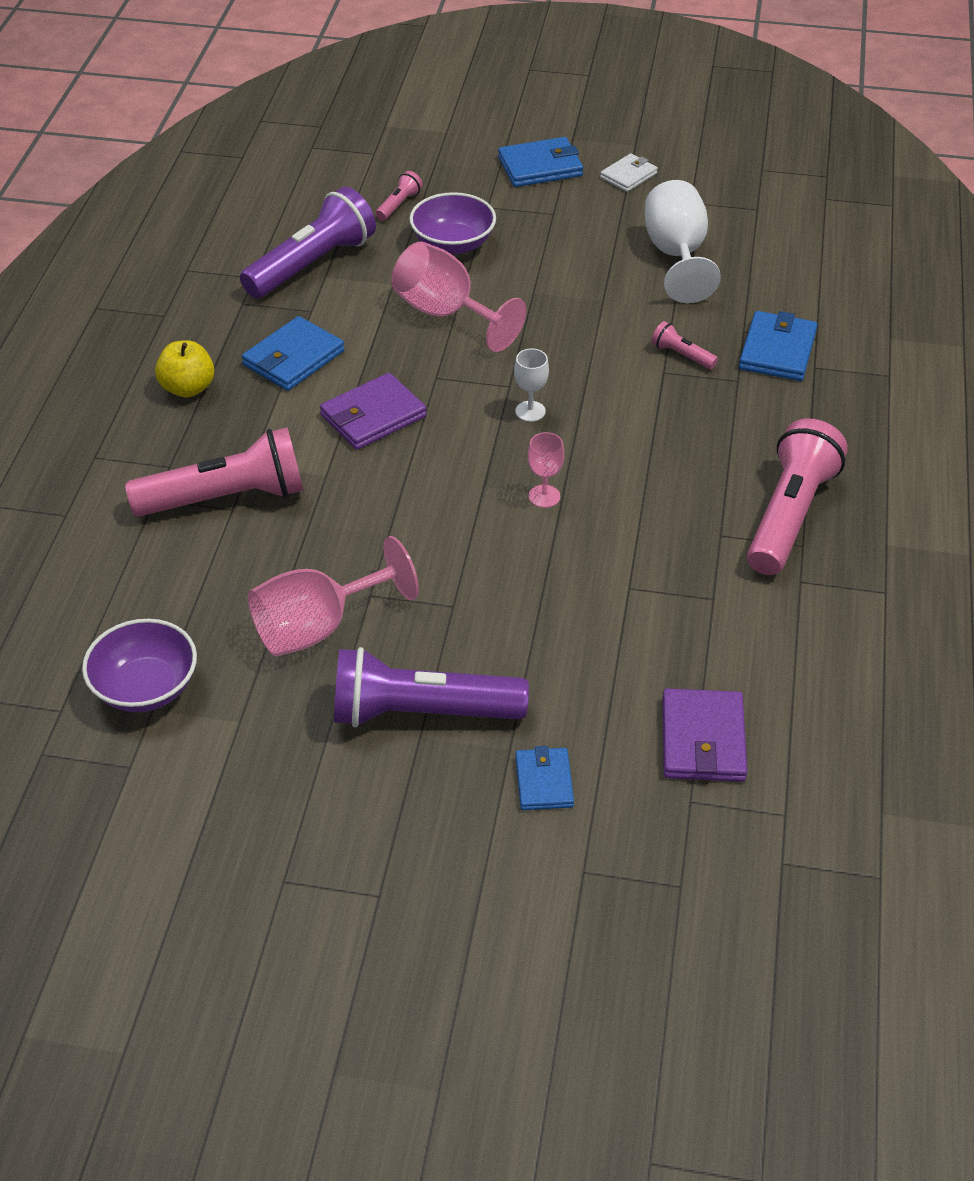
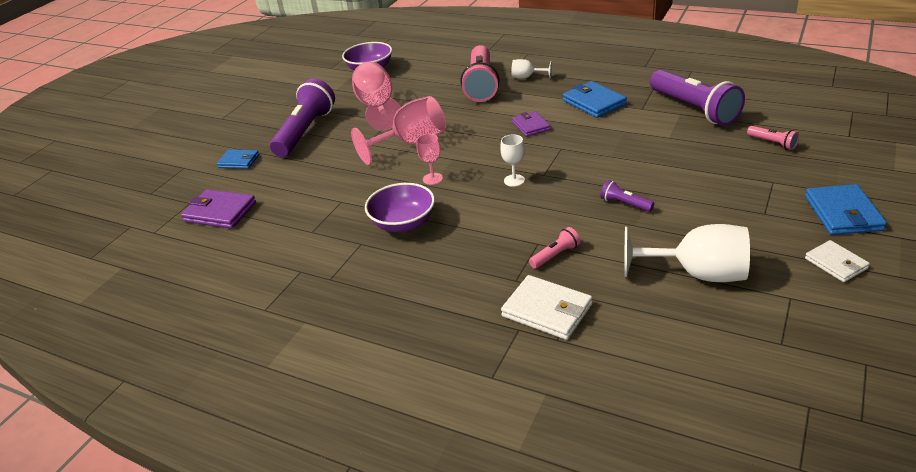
camera: 110 degrees right, 10 degrees down
yellow apple [155,340,215,398] -> none
purple wallet [320,373,427,450] -> purple wallet [512,111,550,137], size x0.64
pink goblet [391,241,527,352] -> pink goblet moved to [351,96,446,165]
purple bowl [409,192,496,255] -> purple bowl moved to [365,183,435,232]
blue wallet [739,311,817,381] -> white wallet [501,275,592,340]
pink flashlight [747,418,848,575] -> none
none -> white goblet [511,59,552,79]
none -> purple flashlight [601,180,654,212]

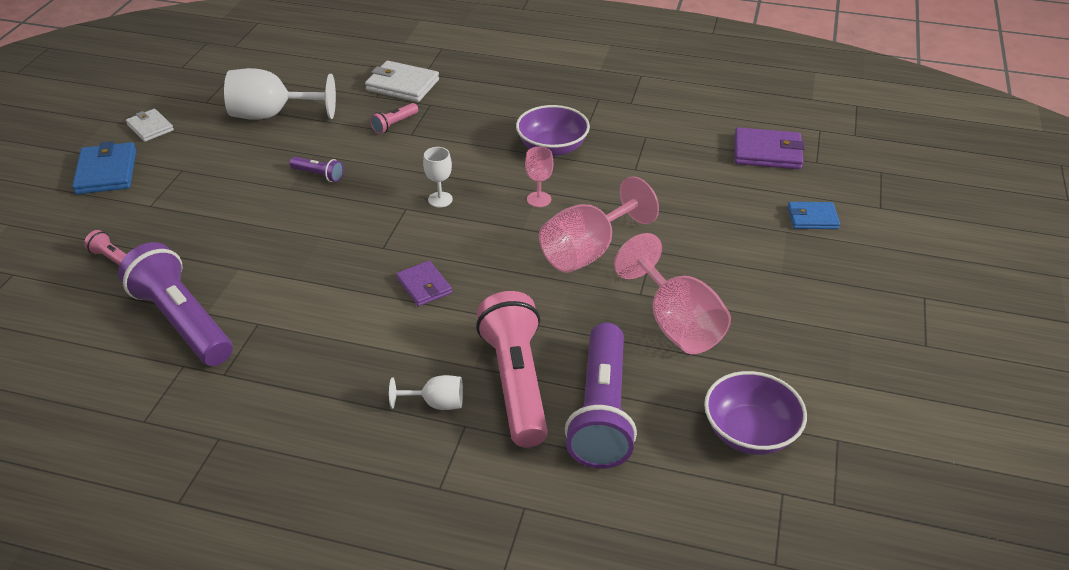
camera: 165 degrees right, 5 degrees up
purple flashlight [270,79,335,157] -> purple flashlight moved to [565,323,637,469]
blue wallet [563,81,627,118] -> none

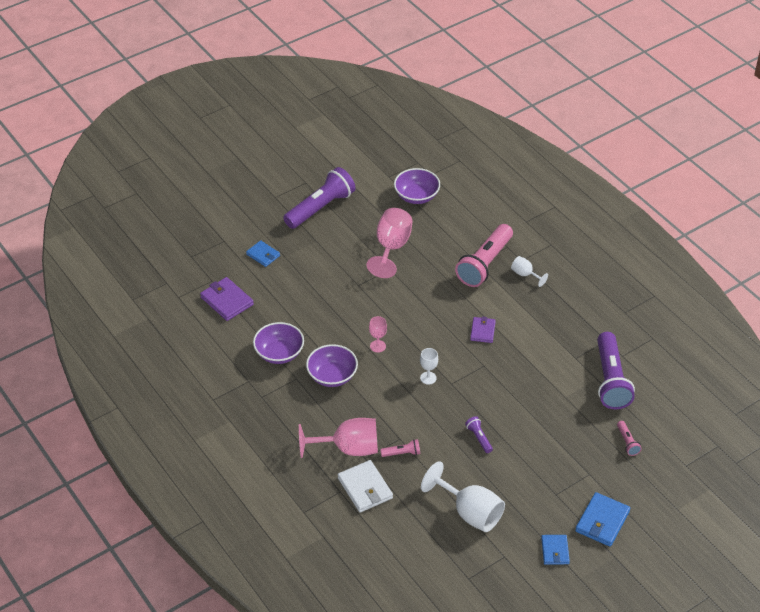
camera: 140 degrees left, 5 degrees up
white wallet [126,109,174,142] -> blue wallet [541,535,570,565]
pink goblet [539,176,659,273] -> pink goblet moved to [299,418,378,458]
purple flashlight [565,323,637,469] -> purple flashlight moved to [283,167,355,229]
none -> purple bowl [253,322,304,364]

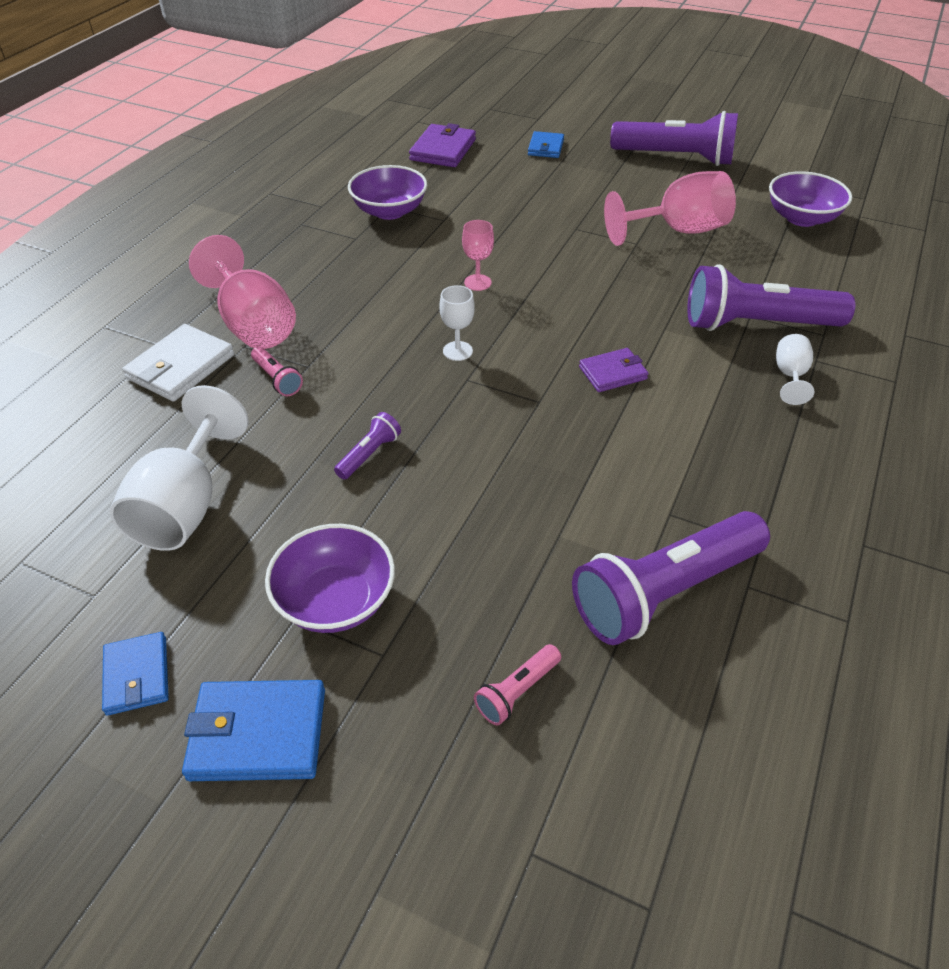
camera: 60 degrees right, 0 degrees up
purple bowl [306,344,358,387] -> purple bowl moved to [265,524,395,633]
pink flashlight [455,224,513,287] -> purple flashlight [687,264,855,331]
blue wallet [541,535,570,565] -> blue wallet turned 75 degrees counterclockwise [102,632,169,716]

